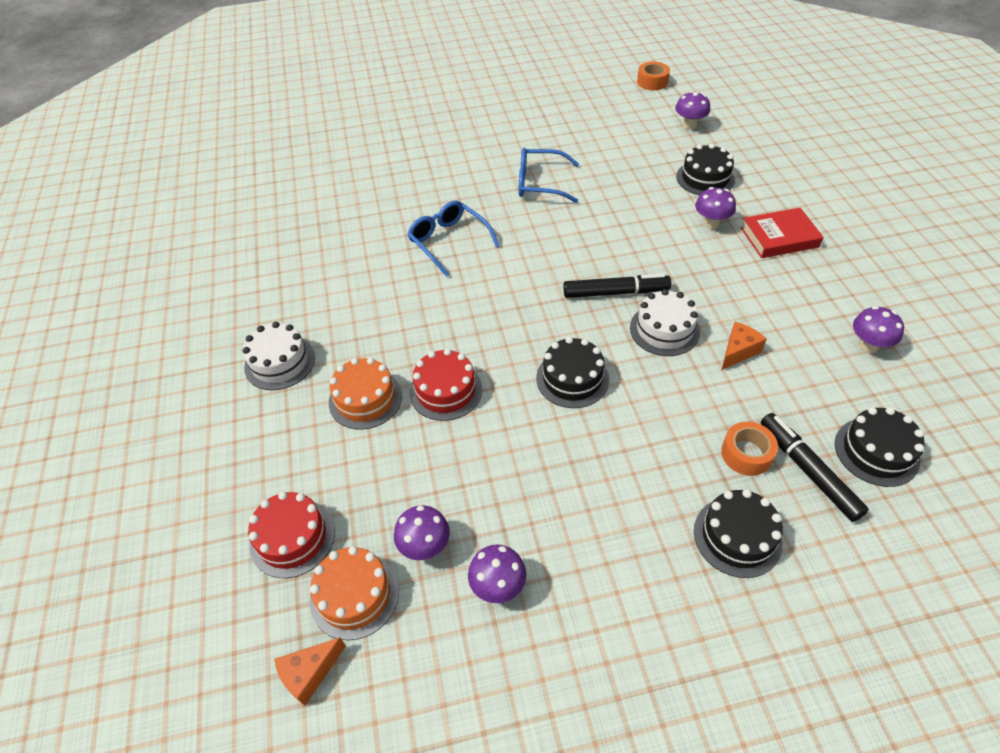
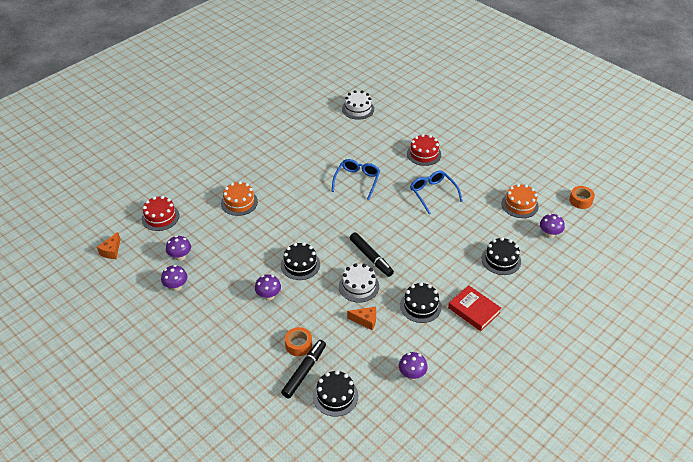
camera: 55 degrees right, 5 degrees down
white cake [243,322,315,390] -> white cake moved to [342,90,374,120]
orange cheese [274,637,346,706] -> orange cheese turned 90 degrees counterclockwise [97,232,121,259]
orange cake [310,546,399,640] -> orange cake moved to [501,184,539,218]
red cake [409,348,482,421] -> red cake moved to [407,134,441,166]
black cake [694,489,783,578] -> black cake moved to [400,282,442,323]
purple mushroom [695,187,736,229] -> purple mushroom moved to [255,274,281,301]

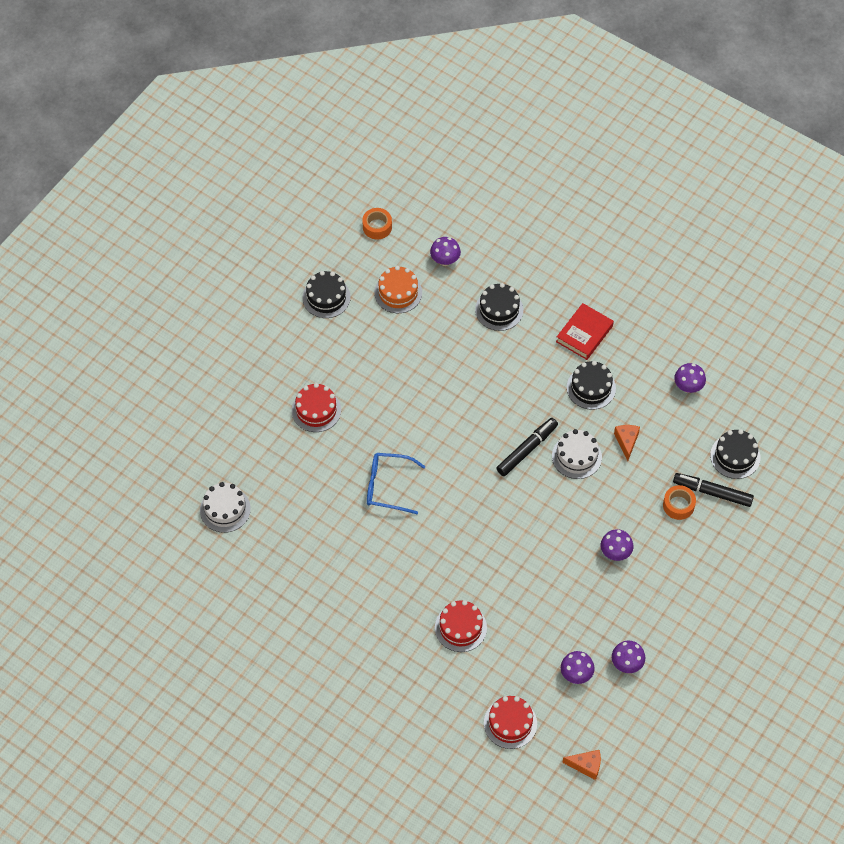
camera: 100 degrees left, 15 degrees up
orange cake [221,181,258,216] -> red cake [435,600,487,652]
black cake [281,242,320,280] -> black cake moved to [303,271,351,318]
blue glasses [410,170,463,214] -> none

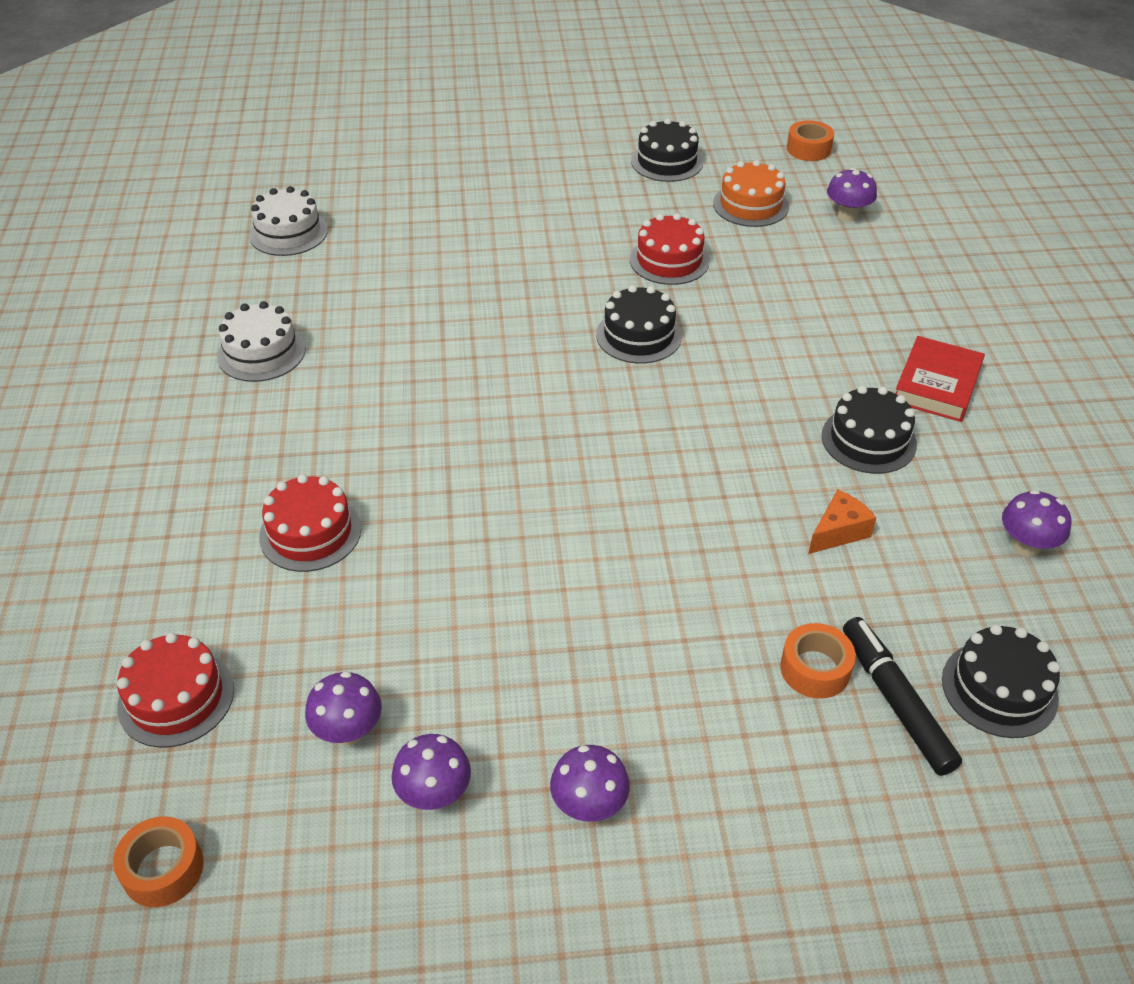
camera: 50 degrees right, 15 degrees down
red cake [292,383,341,432] -> red cake moved to [630,213,710,285]
blue glasses [367,453,426,514] -> none
black cake [475,283,524,331] -> black cake moved to [596,285,682,364]
black marker [496,418,558,476] -> none
white cake [552,429,602,479] -> white cake moved to [217,301,306,382]
red book [556,303,614,360] -> red book turned 60 degrees counterclockwise [896,336,985,422]
orange cheese [562,750,601,780] -> orange tape [113,816,204,907]
purple mushroom [601,529,633,561] -> purple mushroom moved to [550,745,630,822]

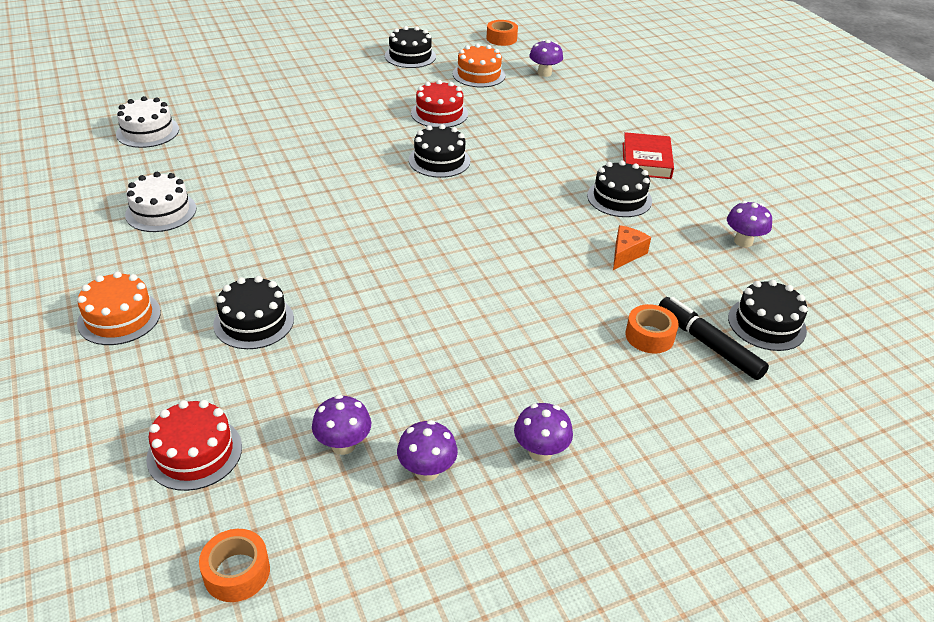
camera: 20 degrees left, 5 degrees down
red cake [259,474,361,572] -> black cake [213,276,294,349]
none -> orange cake [77,271,161,345]

